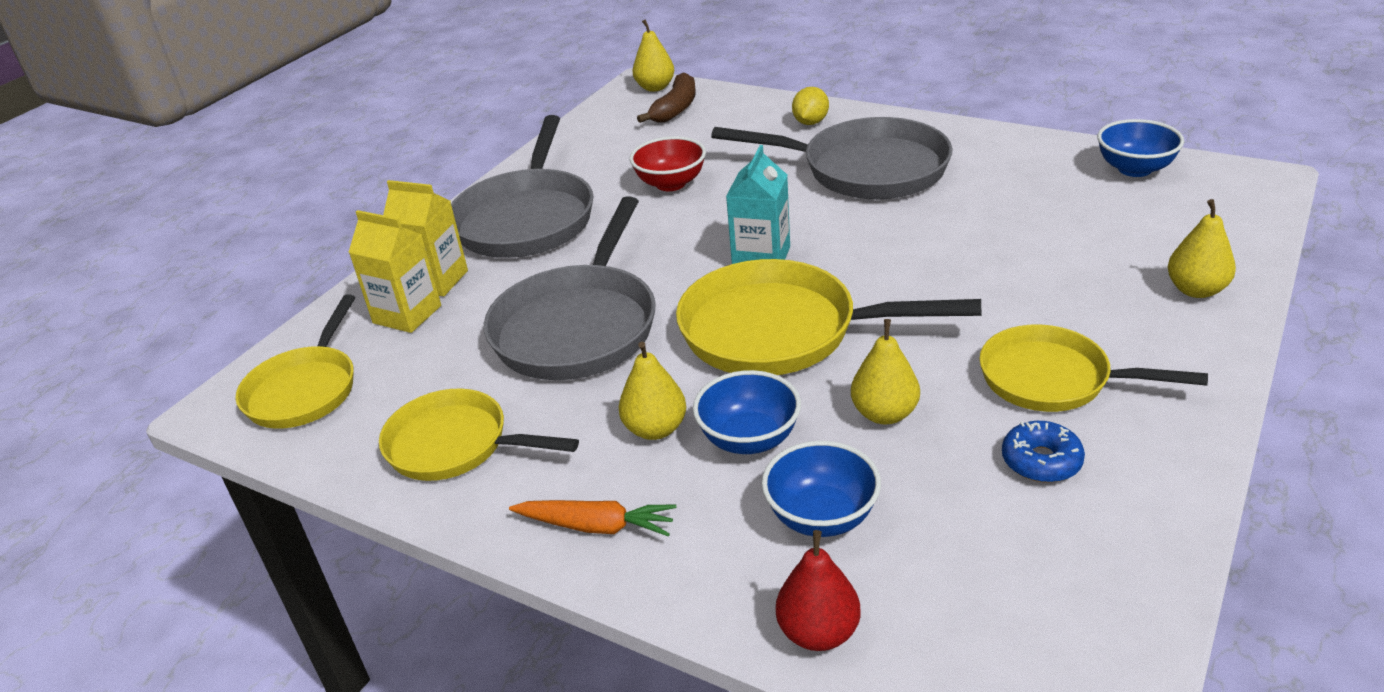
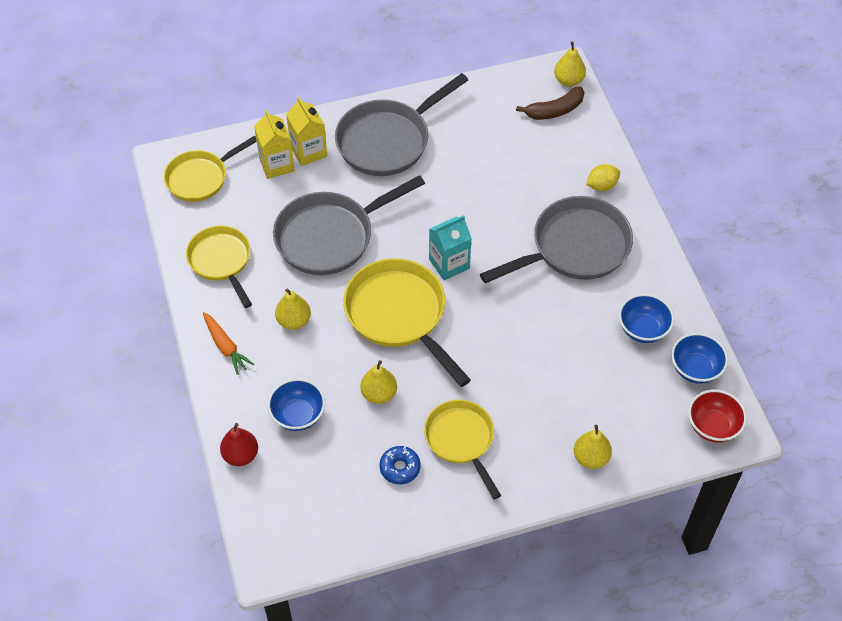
camera: 40 degrees right, 20 degrees up
red bowl [630,136,706,191] -> red bowl moved to [688,389,747,443]
blue bowl [693,370,801,454] -> blue bowl moved to [619,294,674,343]
grey pan [711,117,952,199] -> grey pan turned 90 degrees counterclockwise [480,196,633,283]

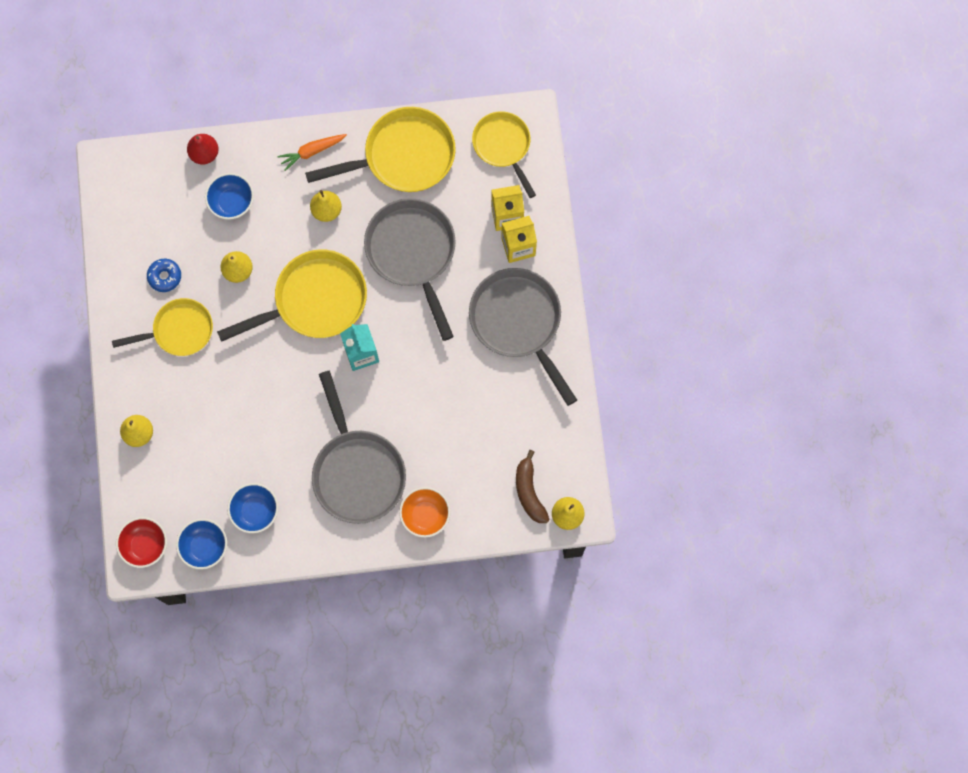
camera: 100 degrees right, 20 degrees up
yellow pan [186,226,252,308] -> yellow pan [305,107,456,192], size x1.54
yellow lemon [586,164,620,191] -> orange bowl [399,487,450,538]

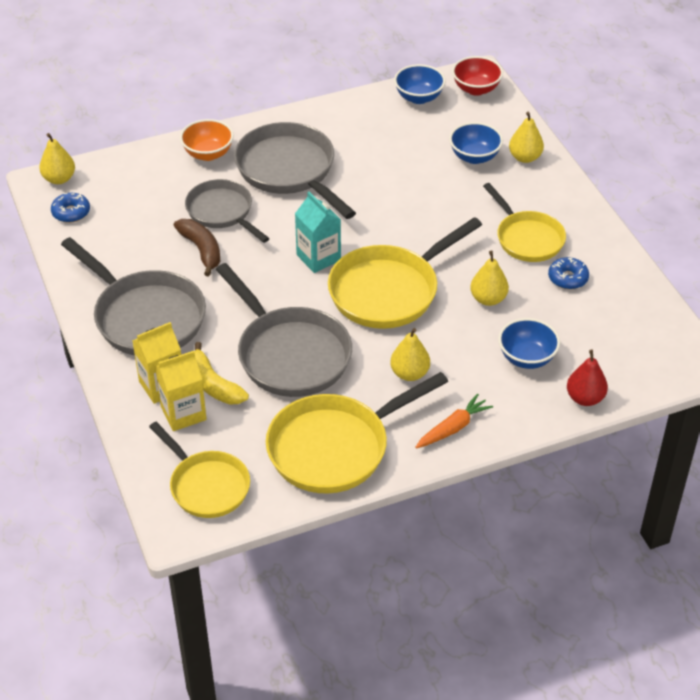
camera: 165 degrees right, 30 degrees down
yellow pan [112,298,213,356] -> yellow pan turned 90 degrees counterclockwise [483,183,566,262]
blue bowl [227,483,278,534] -> blue bowl moved to [449,122,503,164]
brown banana [516,450,550,523] -> brown banana moved to [174,219,220,277]
none -> blue donut [51,193,90,223]
none -> grey pan [185,179,270,243]
none -> yellow banana [194,342,249,405]

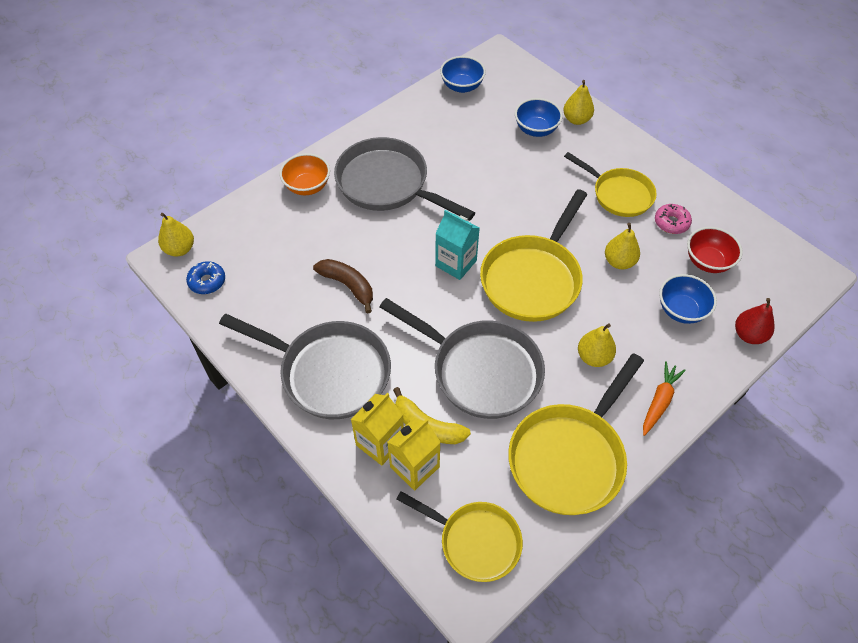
camera: 20 degrees left, 10 degrees up
grey pan [185,179,270,243] -> none
red bowl [452,56,503,96] -> red bowl moved to [687,227,743,273]
blue donut [548,257,589,289] -> pink donut [655,204,692,234]

